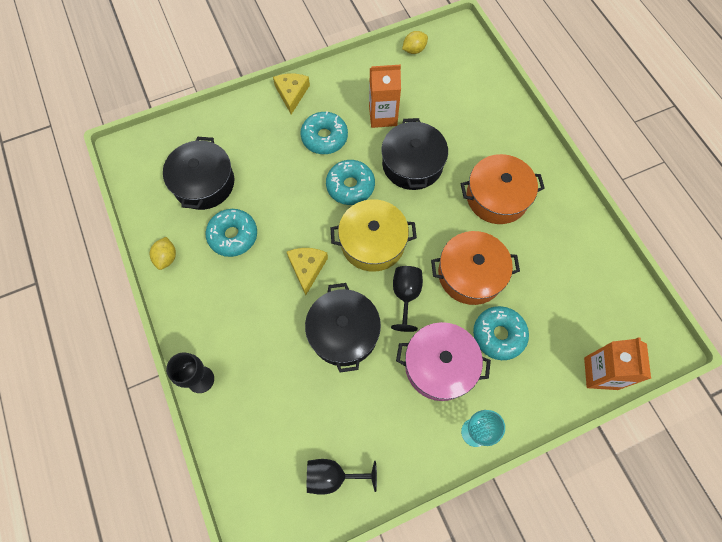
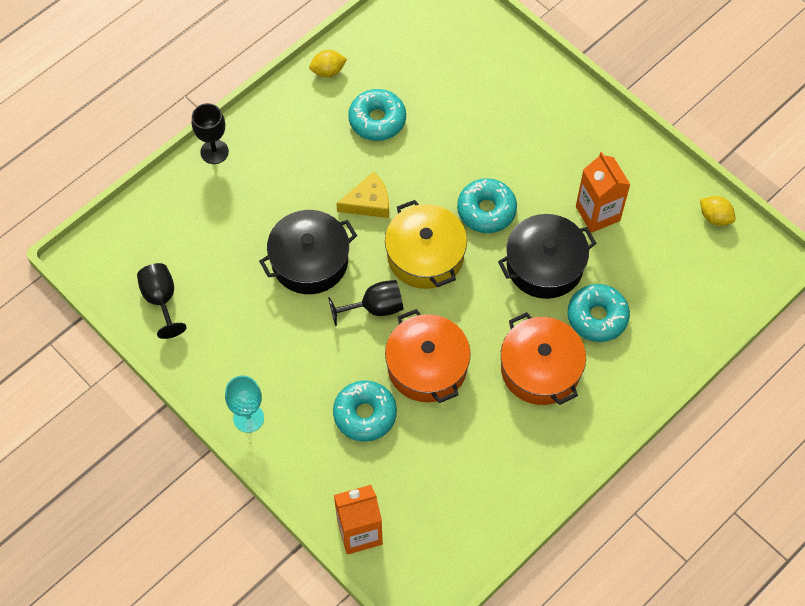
camera: 70 degrees right, 5 degrees down
black pot [163,137,234,210] -> none
yellow cheese [273,74,310,115] -> none
turquoise donut [300,111,348,154] -> turquoise donut moved to [567,284,630,342]
pink pot [396,322,491,401] -> none

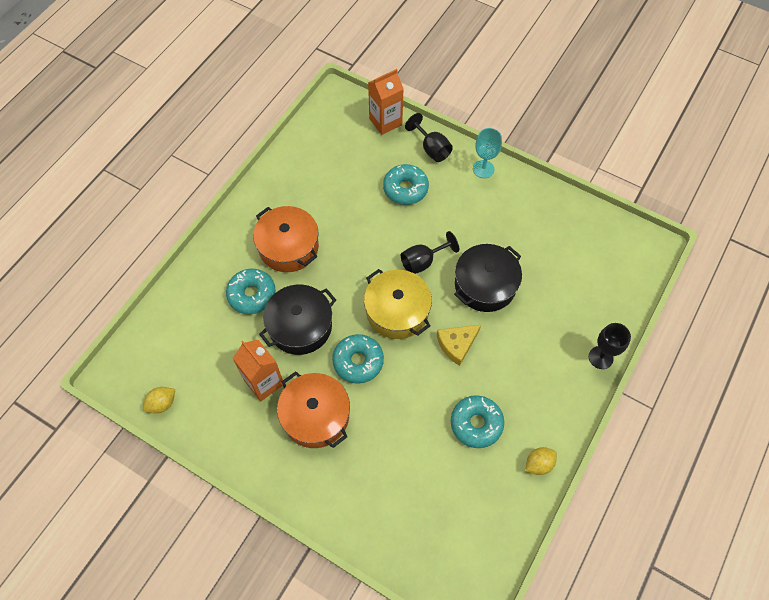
camera: 165 degrees right, 0 degrees up
black goblet [137,263,187,339] -> black goblet moved to [405,113,453,162]
orange pot [385,309,471,403] -> orange pot moved to [277,371,350,448]
yellow lemon [700,196,736,226] -> yellow lemon turned 60 degrees counterclockwise [143,387,175,414]

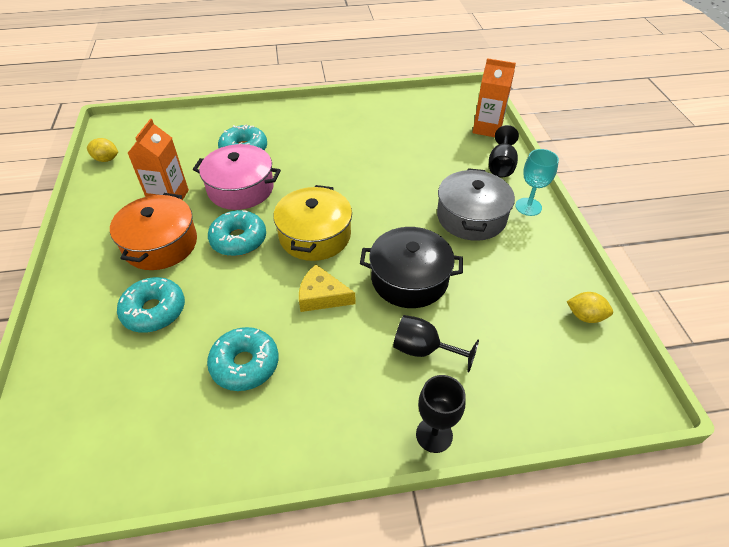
camera: 50 degrees right, 15 degrees down
orange pot [253,206,319,272] -> none
black pot [259,285,336,355] -> pink pot [193,144,281,210]
turquoise donut [383,164,429,205] -> turquoise donut moved to [117,277,185,333]
black goblet [401,231,459,274] -> black goblet moved to [393,315,479,372]
yellow lemon [526,447,557,475] -> yellow lemon moved to [566,292,613,323]
none -> grey pot [437,168,515,241]

